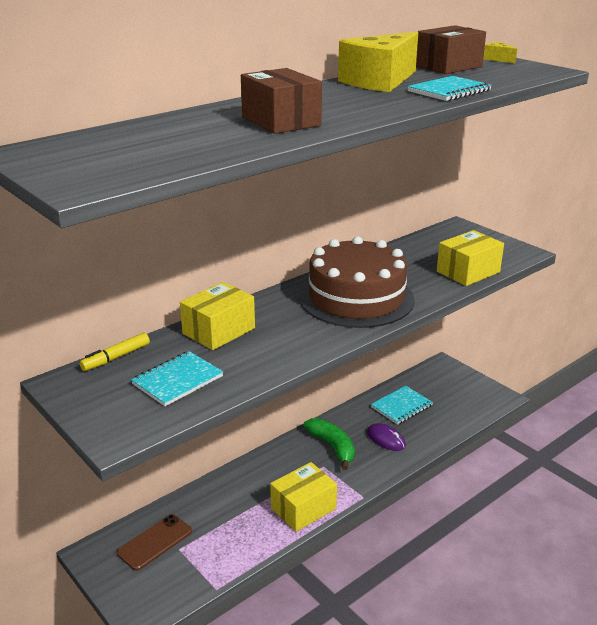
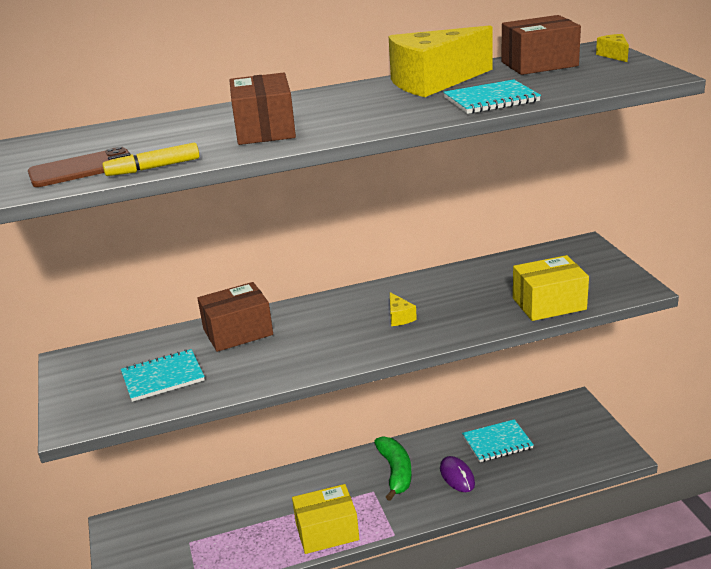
camera: 25 degrees right, 0 degrees up
yellow marker [79,333,150,371] -> yellow marker moved to [102,143,199,176]
brown phone [117,514,192,571] -> brown phone moved to [28,147,129,187]
yellow box [180,282,255,350] -> brown box [198,282,273,352]
brown cake [299,236,414,328] -> yellow cheese [390,292,417,326]

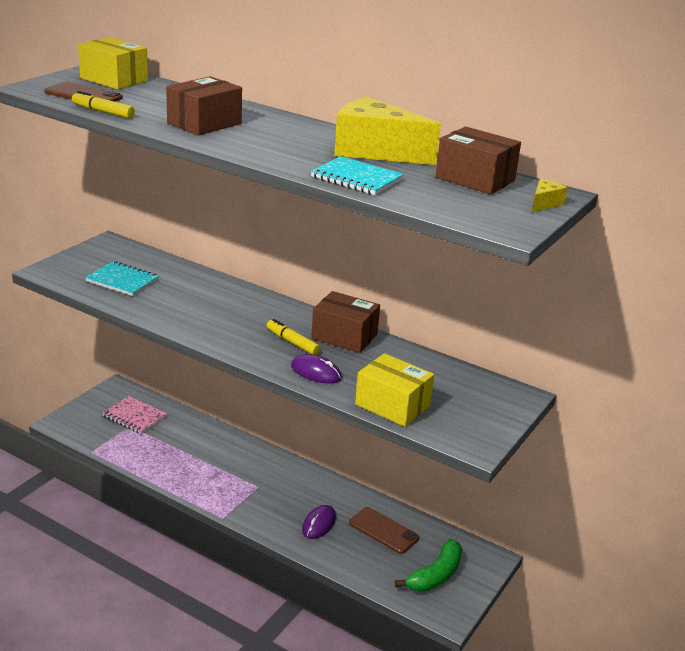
camera: 45 degrees right, 0 degrees up
brown box [198,282,273,352] -> brown box moved to [311,291,380,353]
yellow box [292,484,359,554] -> yellow box moved to [78,37,148,90]
green banana [374,436,412,501] -> green banana moved to [395,539,462,592]
yellow cheese [390,292,417,326] -> yellow marker [267,319,321,355]
turquoise notebook [462,419,534,462] -> brown phone [349,507,419,554]
none -> pink notebook [102,396,167,434]
none -> purple mouse [291,354,342,384]

